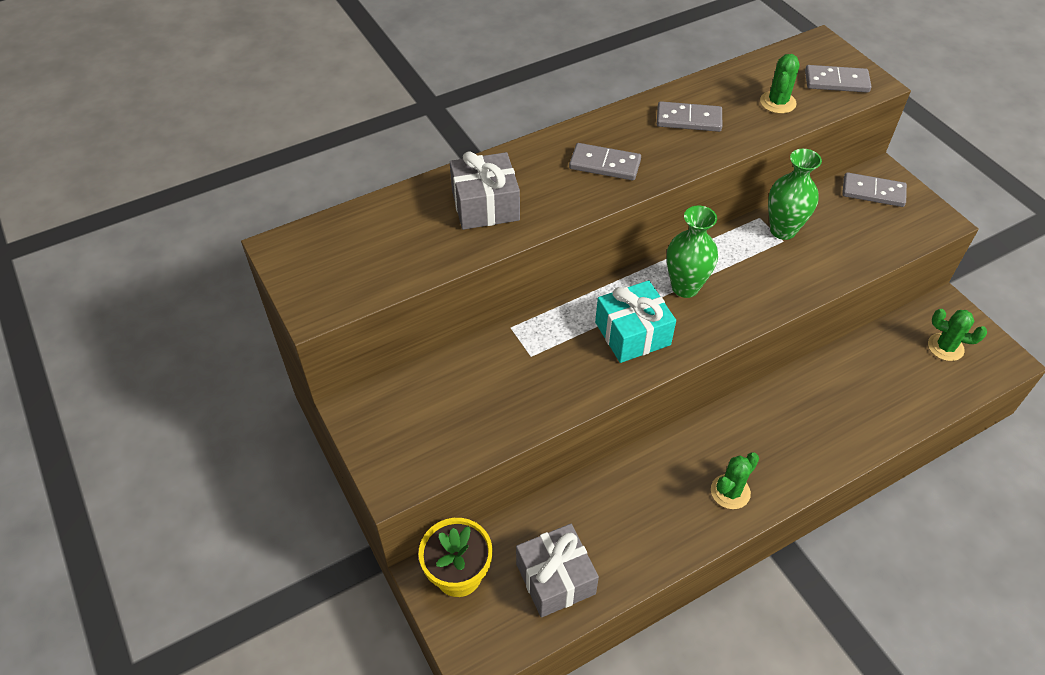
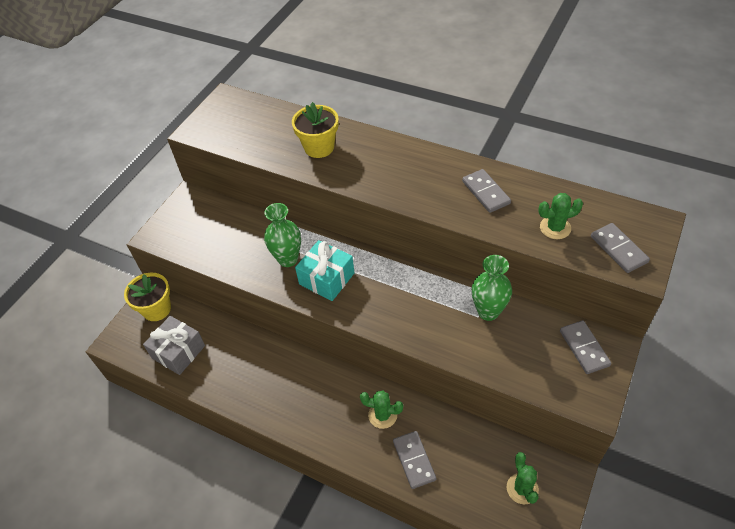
camera: 60 degrees right, 0 degrees up
grey gift [450,151,520,230] -> yellow flower pot [292,102,339,158]
grey domino [569,143,641,181] -> grey domino moved to [393,431,436,489]
green vase [667,206,718,298] -> green vase moved to [264,203,301,267]
green cactus [711,452,759,509] -> green cactus moved to [360,390,403,429]

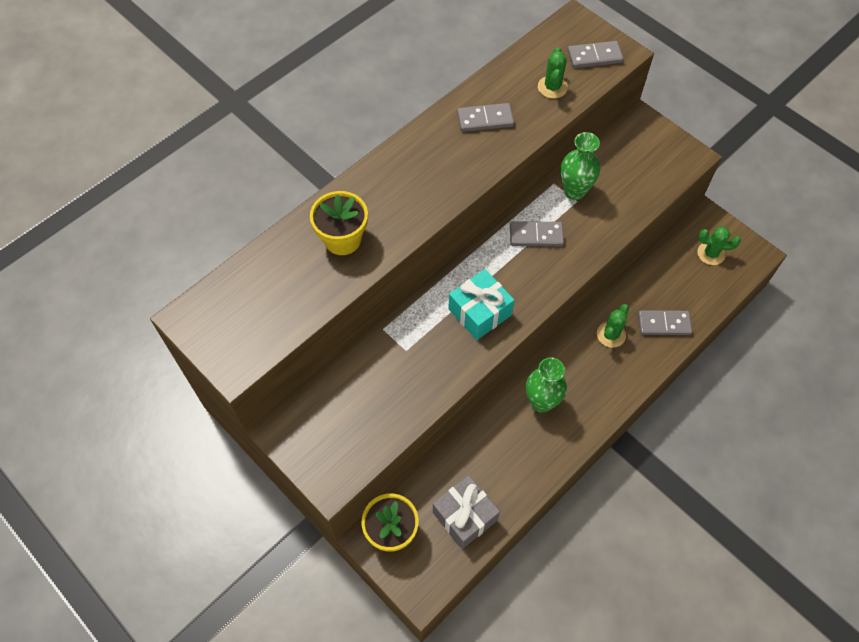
camera: 75 degrees left, 10 degrees up
green vase [264,203,301,267] -> green vase moved to [526,358,567,413]
grey domino [560,320,611,374] -> grey domino moved to [510,221,564,246]

